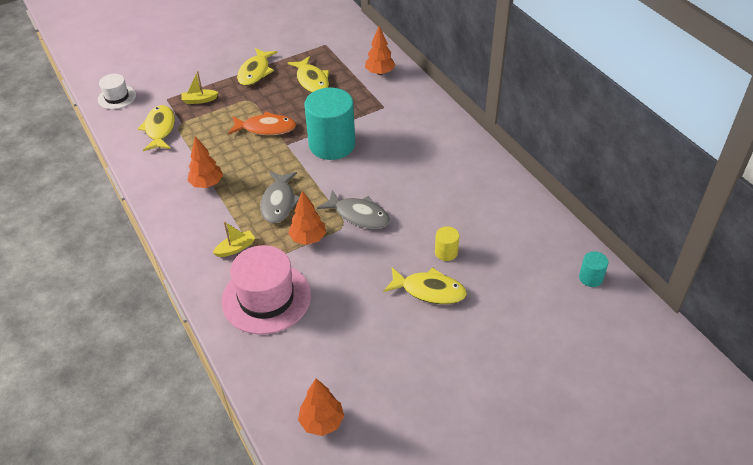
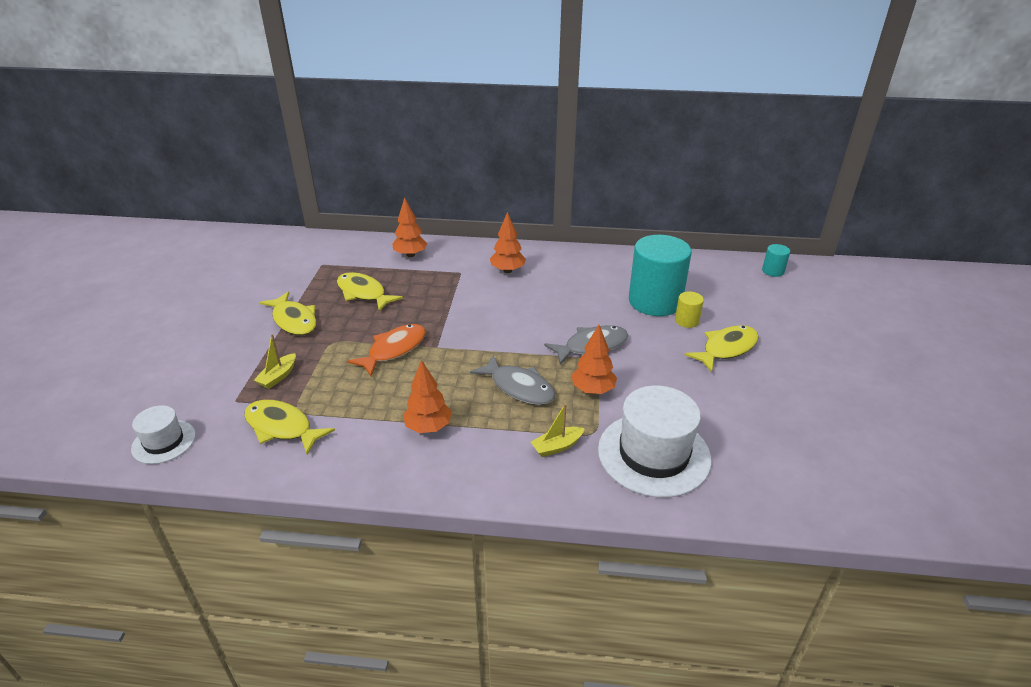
camera: 55 degrees left, 10 degrees down
yellow boat [213,221,255,257] -> yellow boat turned 120 degrees counterclockwise [531,403,585,457]
pink hat [221,245,311,335] -> white hat [598,386,712,498]
yellow fish [288,56,329,93] -> yellow fish turned 150 degrees counterclockwise [337,272,403,312]
orange tree [298,379,344,436] -> orange tree moved to [490,212,526,273]
turquoise cylinder [305,88,355,160] -> turquoise cylinder moved to [629,235,692,316]

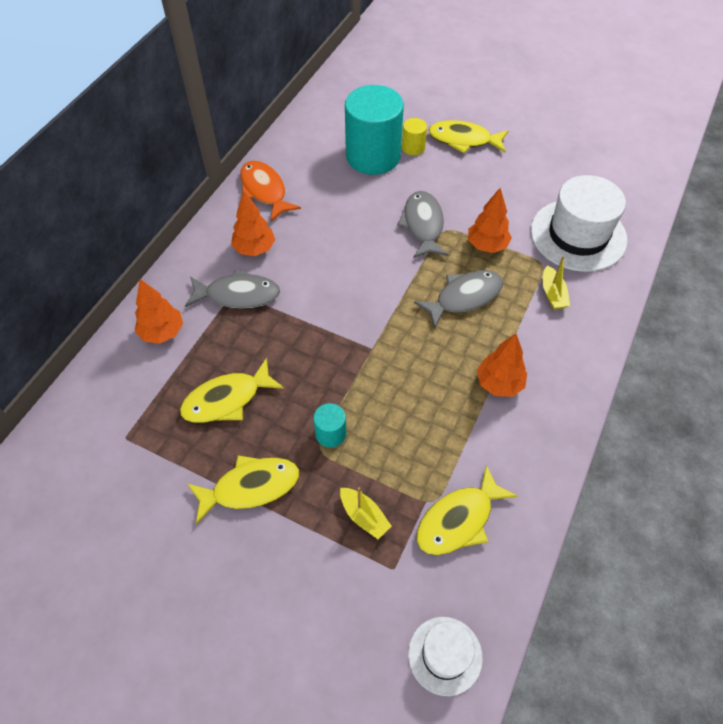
camera: 70 degrees left, 20 degrees up
orange fish [347,324,426,376] -> orange fish moved to [240,161,301,221]
yellow fish [685,325,759,372] -> yellow fish turned 60 degrees counterclockwise [429,120,509,153]
turquoise cylinder [762,244,790,277] -> turquoise cylinder moved to [313,403,346,448]
none -> grey fish [185,268,280,309]

